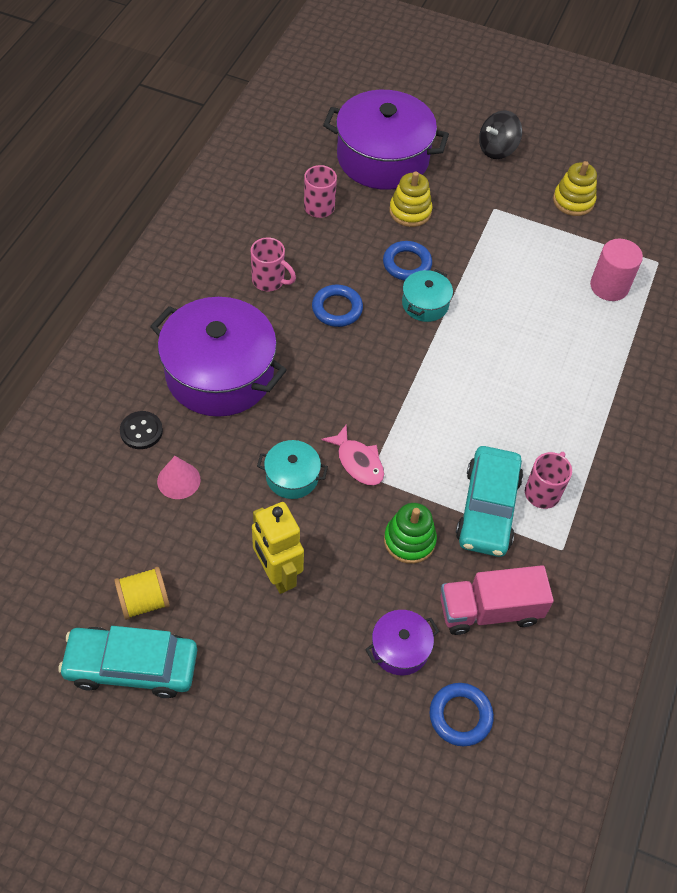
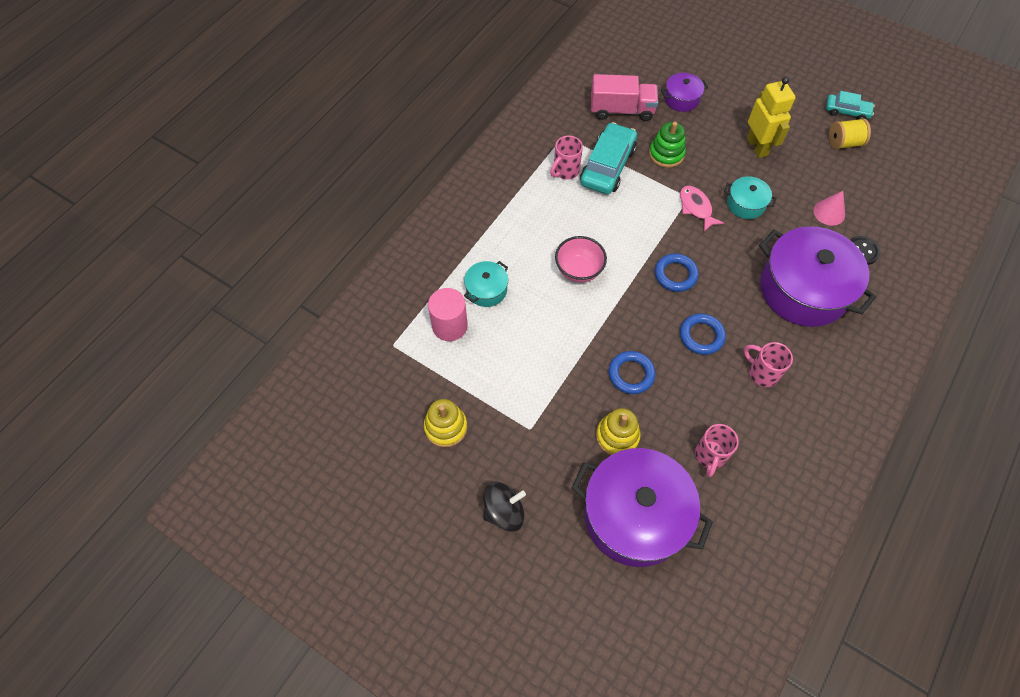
camera: 165 degrees left, 5 degrees up
turquoise car [58,626,197,698] -> turquoise car [826,91,875,120], size x0.57
turquoise pot [402,269,453,322] -> turquoise pot moved to [464,261,508,307]
blue ring [429,683,494,746] -> blue ring moved to [655,253,699,292]
none -> pink bowl [555,236,607,283]

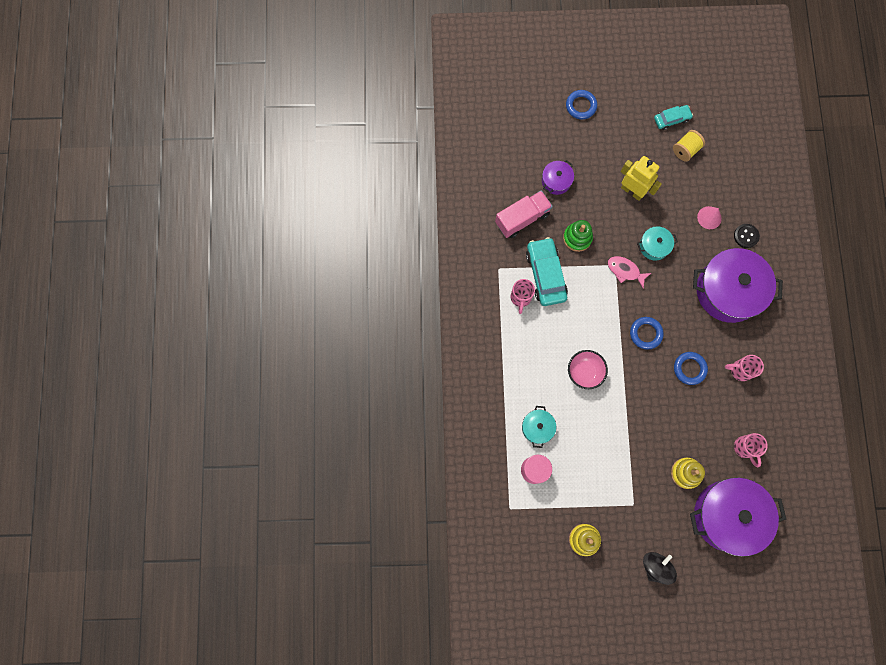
camera: 35 degrees left, 15 degrees up
blue ring [609,351,655,394] -> blue ring moved to [566,90,597,120]

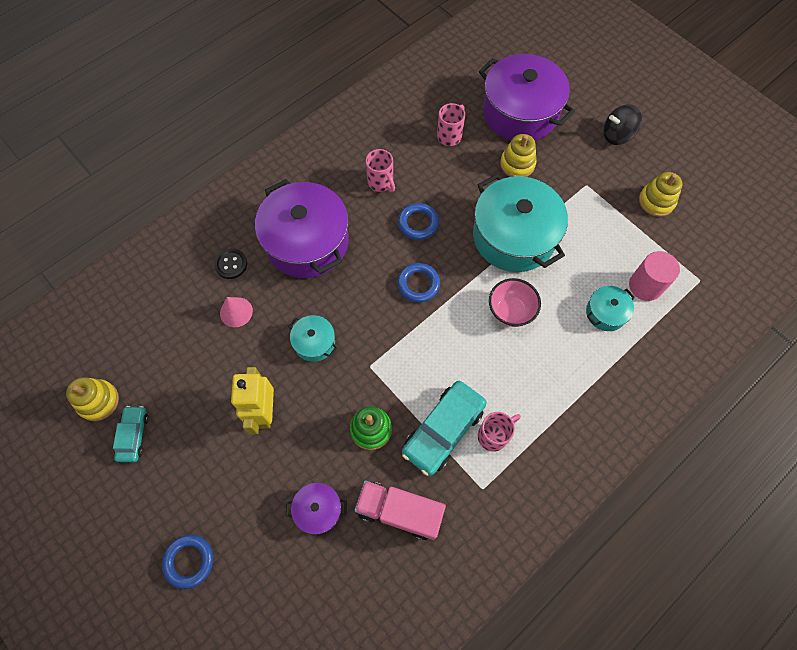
camera: 130 degrees left, 10 degrees down
pink fish [608,256,651,289] -> none
turquoise car [654,105,693,130] -> turquoise car turned 60 degrees clockwise [113,406,149,462]
yellow spool [673,130,705,162] -> none
none -> yellow stacking toy [66,377,119,421]
none -> turquoise pot [473,174,568,272]

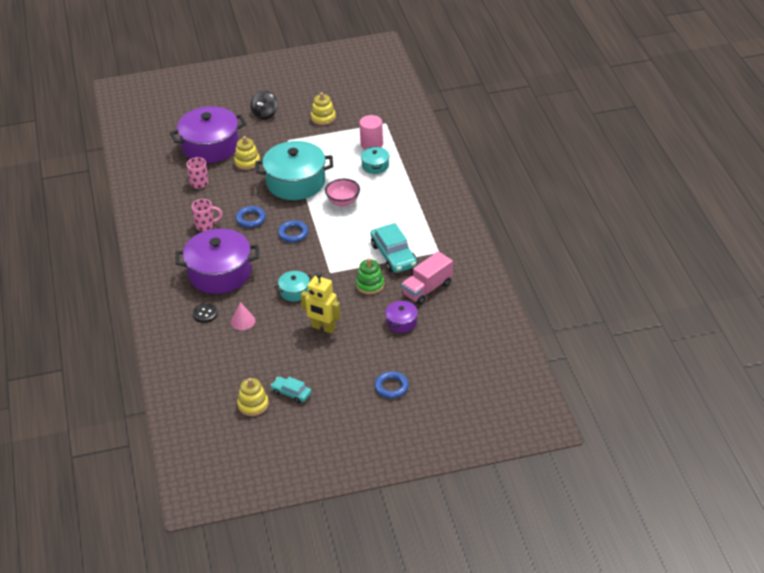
camera: 60 degrees left, 25 degrees down
pink mug [478,412,521,452] -> none

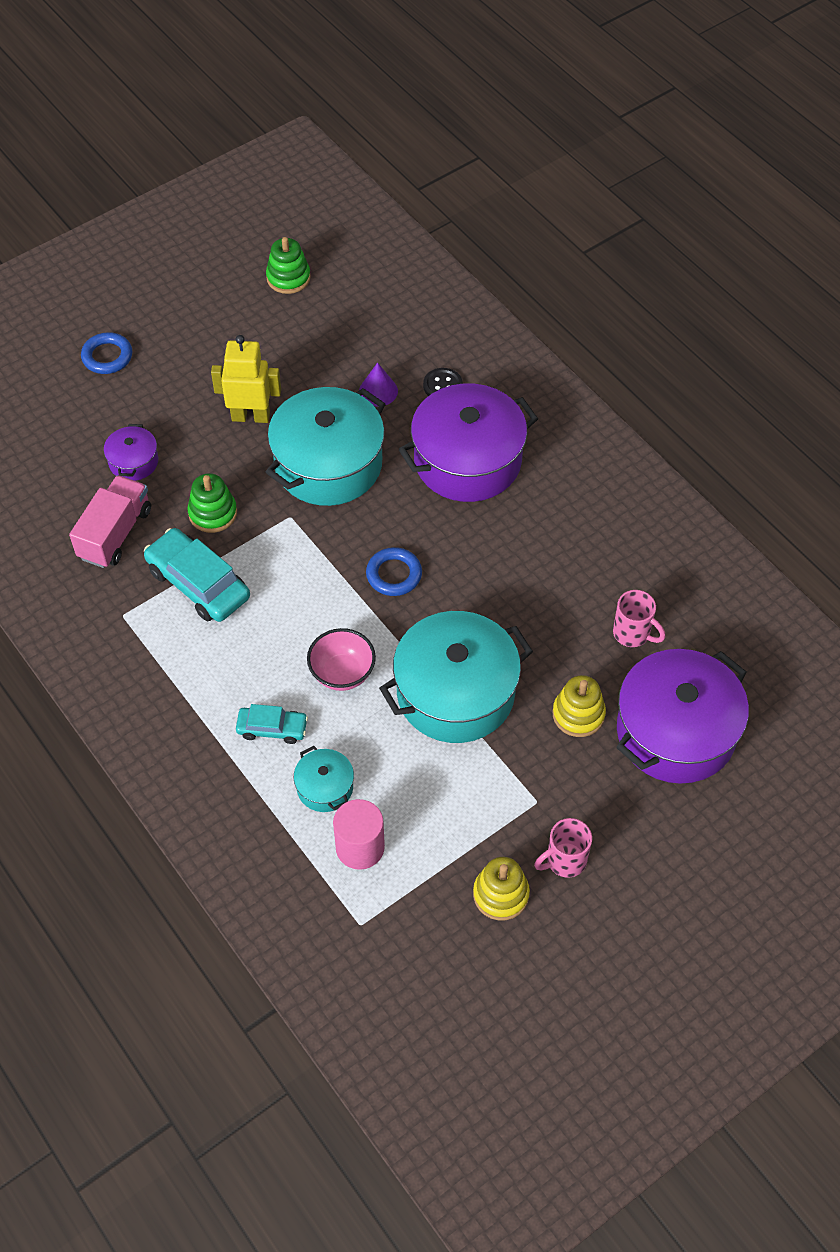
camera: 155 degrees right, 15 degrees up
pink mug [191,199,222,231] -> pink mug moved to [534,818,592,878]
pink cone [231,302,255,330] -> purple cone [359,362,398,406]
blue ring [236,206,266,228] -> none
yellow stacking toy [237,378,269,416] -> green stacking toy [266,237,311,294]
black spinning top [250,91,278,120] -> none
turquoise car [270,377,312,403] -> turquoise car moved to [236,704,308,744]
turquoise pot [275,271,312,302] -> turquoise pot [266,387,386,506], size x2.16

